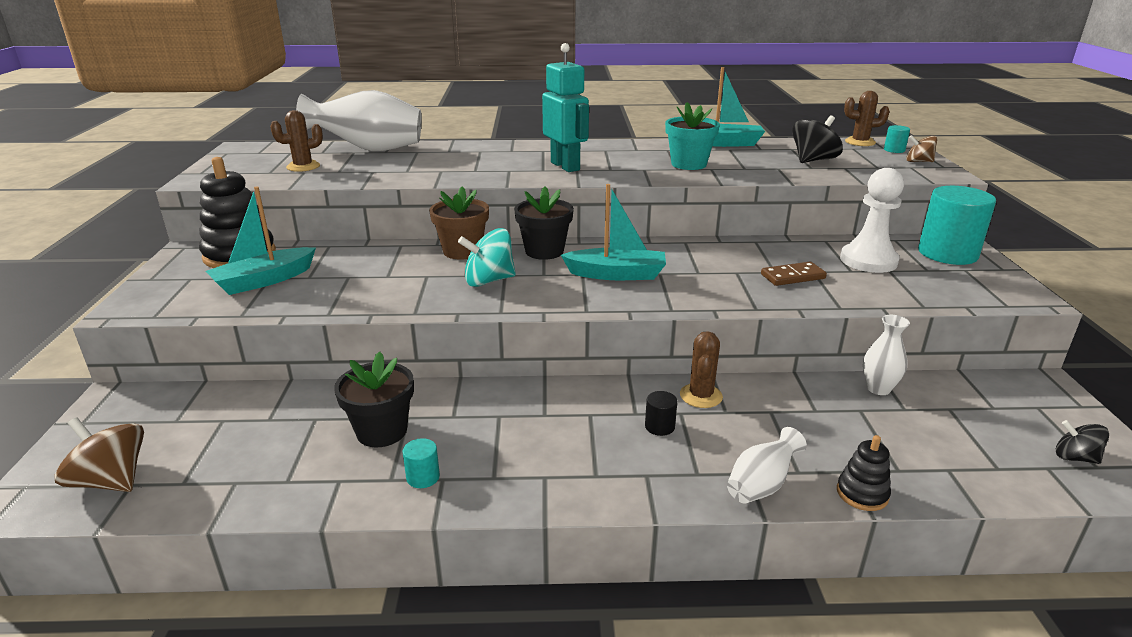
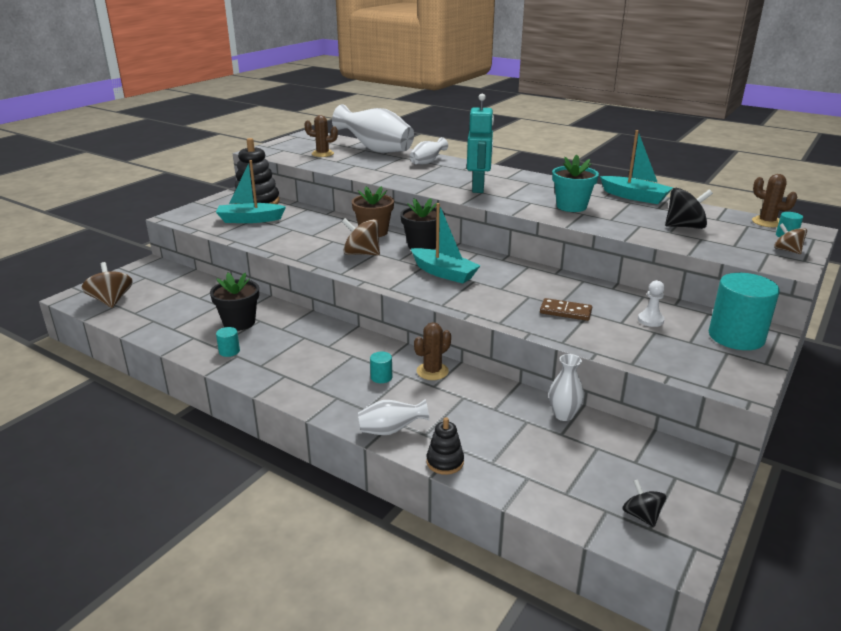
camera: 35 degrees right, 0 degrees up
turquoise spinning top [458,228,516,287] -> brown spinning top [342,218,380,255]
black cylinder [645,391,677,436] -> turquoise cylinder [370,352,392,383]
white pawn [840,168,904,273] -> white pawn [638,280,665,327], size x0.51
none -> white vase [410,137,448,164]

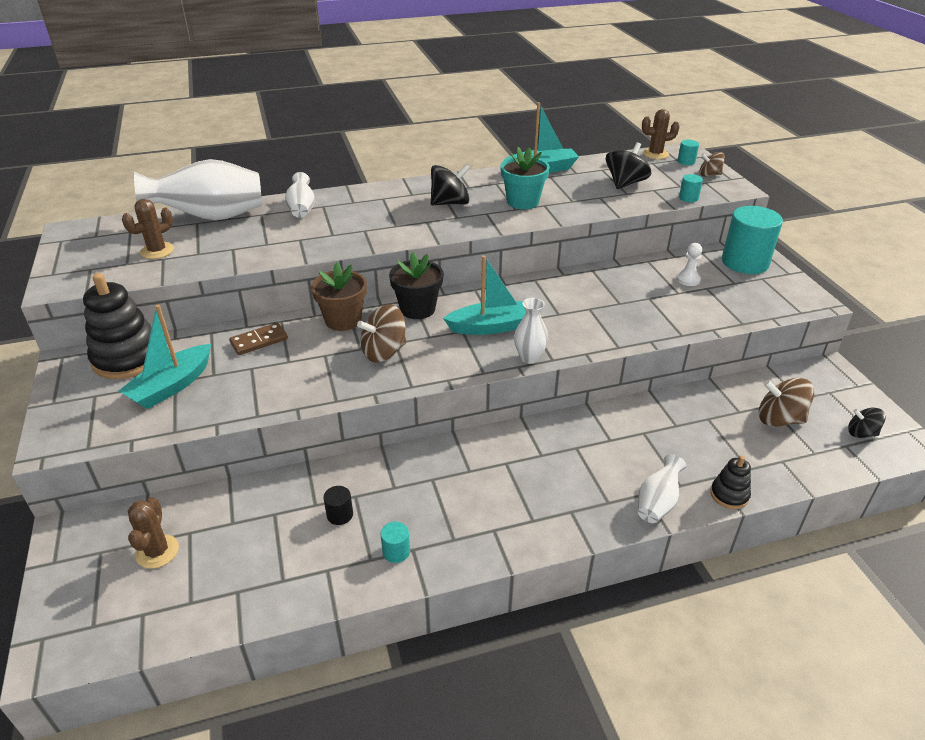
camera: 50 degrees left, 10 degrees up
brown spinning top [82,262,133,308] -> brown spinning top moved to [759,378,814,427]
black flower pot [210,273,259,331] -> black cylinder [323,486,353,525]
turquoise cylinder [370,352,392,383] -> turquoise cylinder moved to [679,174,703,202]
brown cactus [414,322,451,380] -> brown cactus moved to [128,497,179,569]
turquoise robot [467,94,494,193] -> none
brown domino [540,298,592,321] -> brown domino moved to [229,323,288,355]
white vase [549,354,584,421] -> white vase moved to [514,298,548,364]
none -> black spinning top [431,164,471,205]

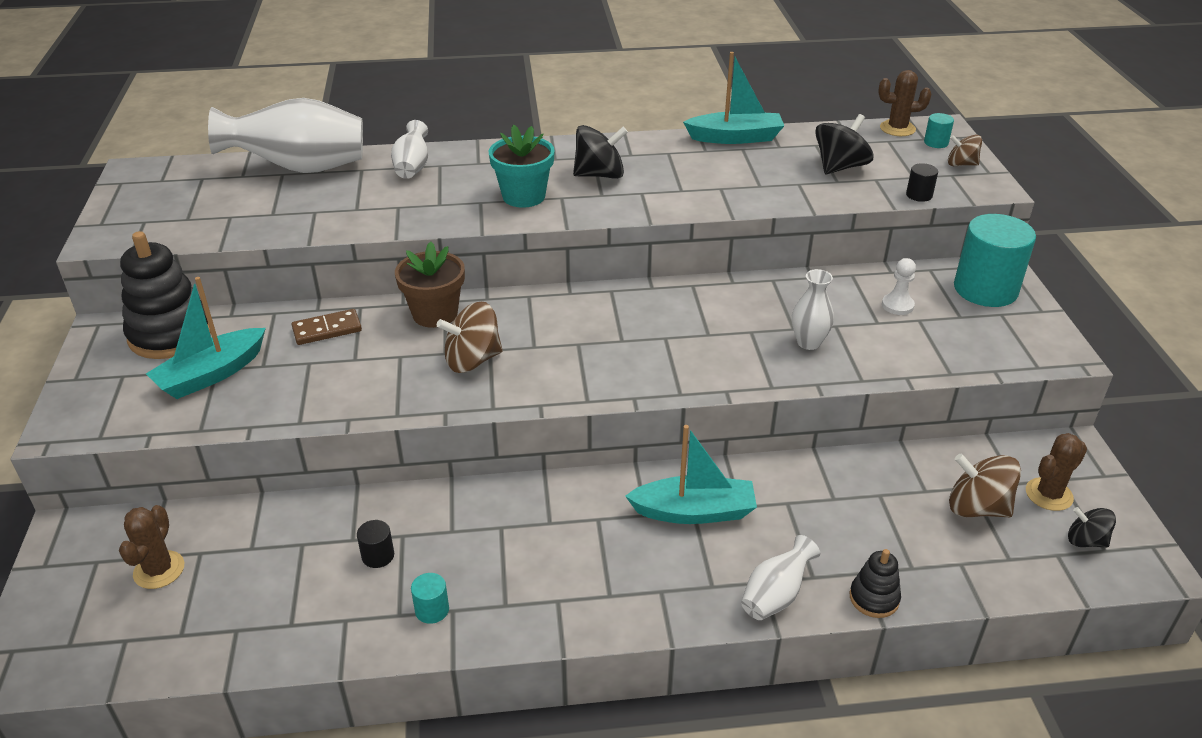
camera: 10 degrees right, 0 degrees up
brown cactus [122,199,174,259] -> brown cactus moved to [1026,433,1087,511]
black flower pot [389,252,444,319] -> none
turquoise boat [443,255,526,335] -> turquoise boat moved to [625,425,757,524]
turquoise flower pot [500,147,550,209] -> turquoise flower pot moved to [489,125,555,208]
white vase [514,298,548,364] -> white vase moved to [792,269,834,350]
turquoise cylinder [679,174,703,202] -> black cylinder [906,163,938,202]

